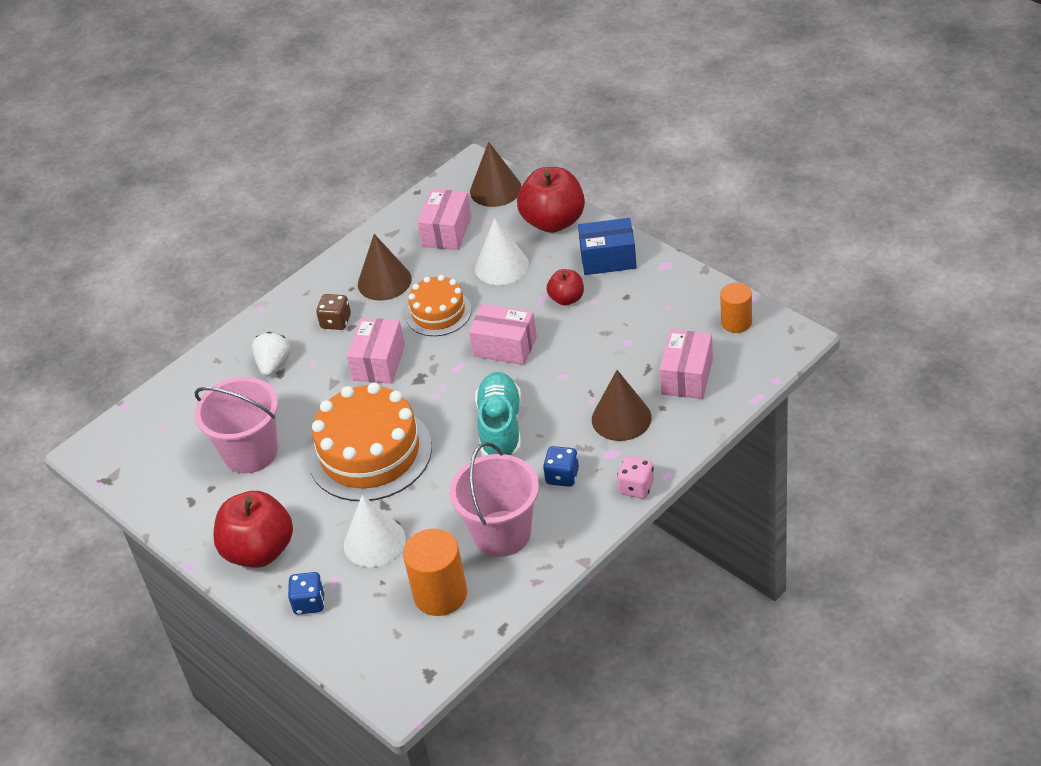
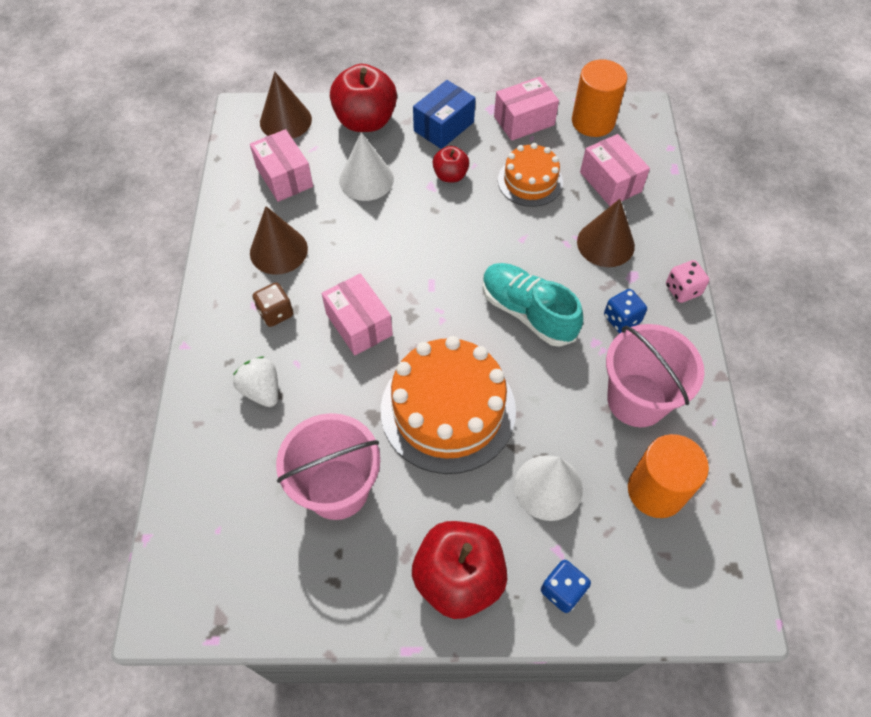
camera: 50 degrees left, 15 degrees up
orange cake [406,275,472,336] -> orange cake moved to [498,143,563,207]
pink box [469,304,537,365] -> pink box moved to [494,77,559,141]
orange cylinder [720,283,752,333] -> orange cylinder [572,59,628,137], size x1.57

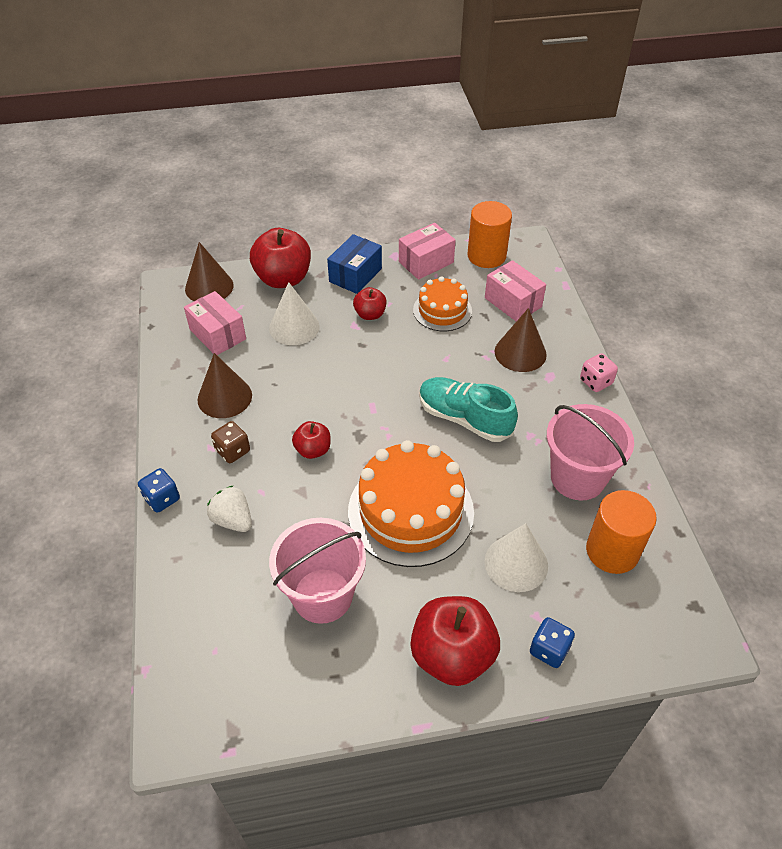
camera: 10 degrees left, 10 degrees down
pink box [322,273,393,356] -> red apple [292,421,330,459]
blue dice [604,289,647,333] -> blue dice moved to [138,468,180,513]

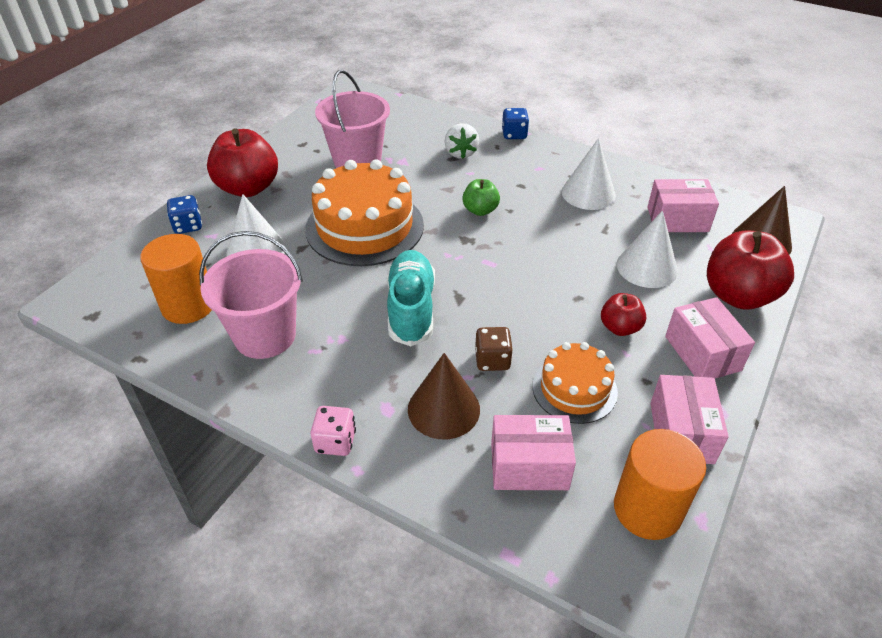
camera: 130 degrees right, 5 degrees down
brown cone [198,353,252,418] -> white cone [562,138,616,210]
white strawberry [207,485,252,532] -> white strawberry turned 90 degrees clockwise [445,123,479,159]
brown dice [211,421,250,463] -> brown dice moved to [475,327,513,371]
red apple [292,421,330,459] -> green apple [462,179,500,216]
blue box [327,234,382,294] -> pink box [665,297,755,378]
turquoise shoe [419,377,518,442] -> turquoise shoe turned 75 degrees counterclockwise [386,250,435,346]

